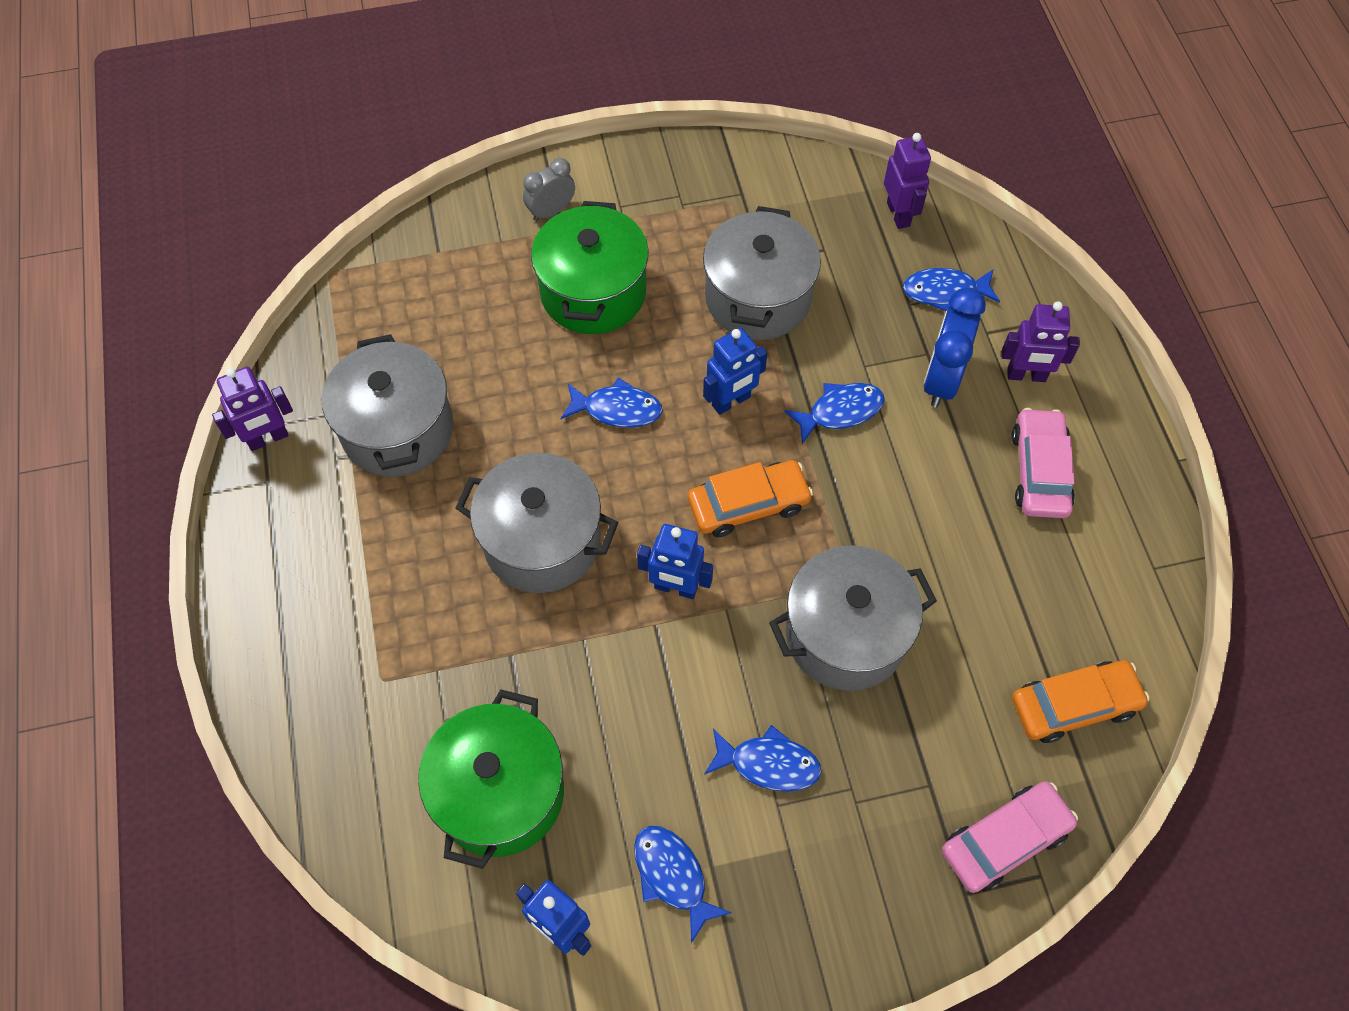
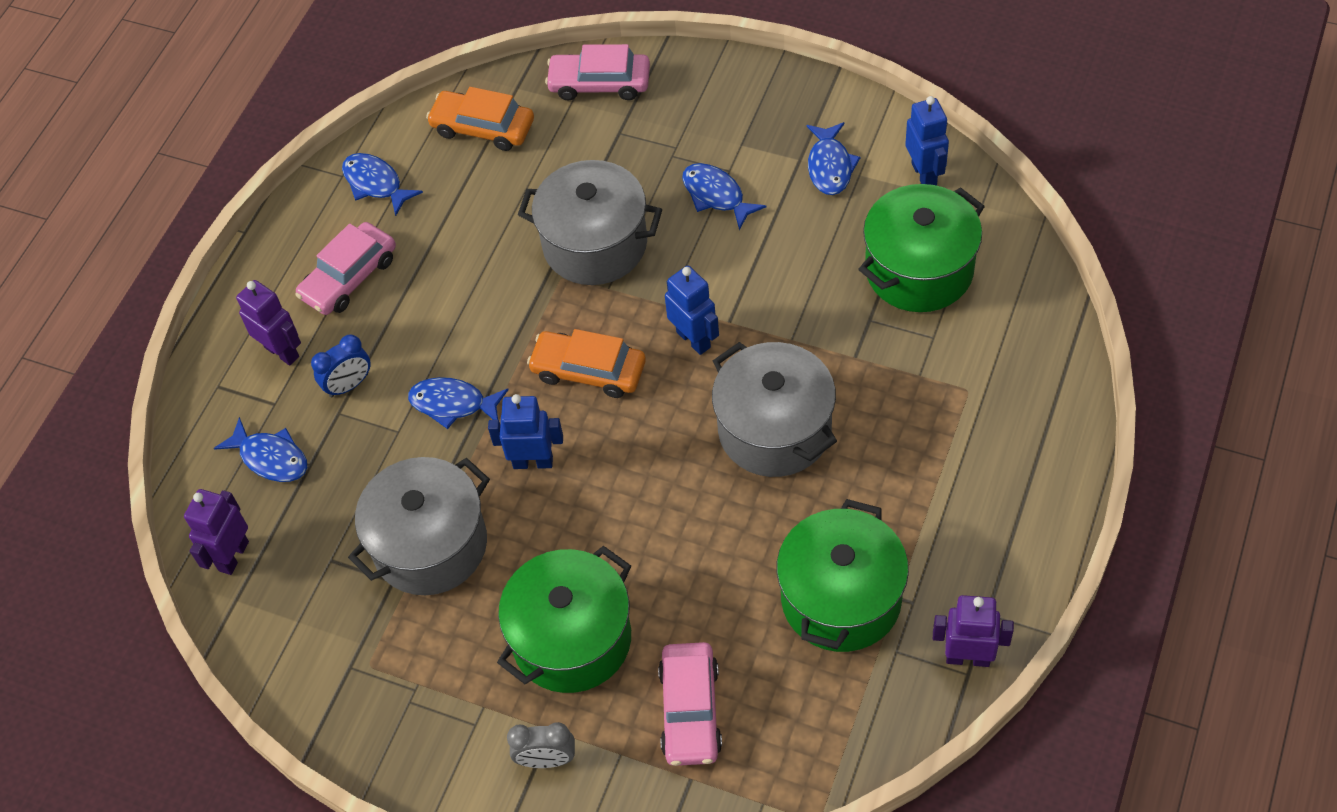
camera: 140 degrees left, 5 degrees down
grey pot [322,334,453,477] -> green pot [777,499,909,652]
blue fish [561,377,663,428] -> blue fish moved to [342,153,423,216]
blue clock [924,287,986,407] -> blue clock [311,335,371,397], size x0.62
none -> pink car [658,642,722,766]

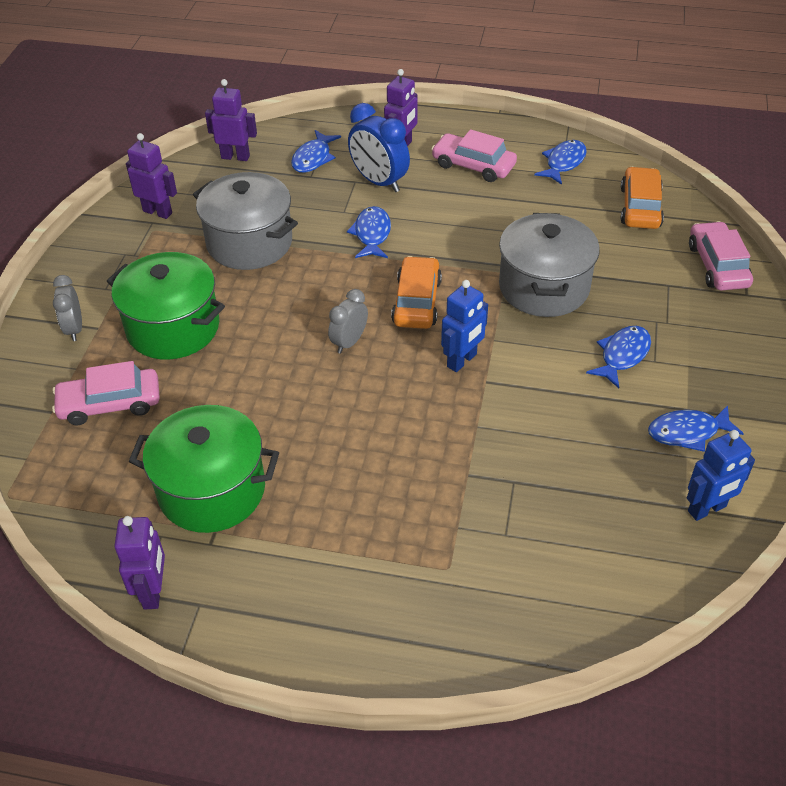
camera: 75 degrees right, 10 degrees down
blue clock [311,335,371,397] -> blue clock [348,103,410,192], size x1.60
blue robot [488,394,563,469] -> none
grey pot [712,342,837,477] -> none
green pot [859,184,985,312] -> none
none -> purple robot [126,133,177,219]
none -> grey clock [328,289,368,354]

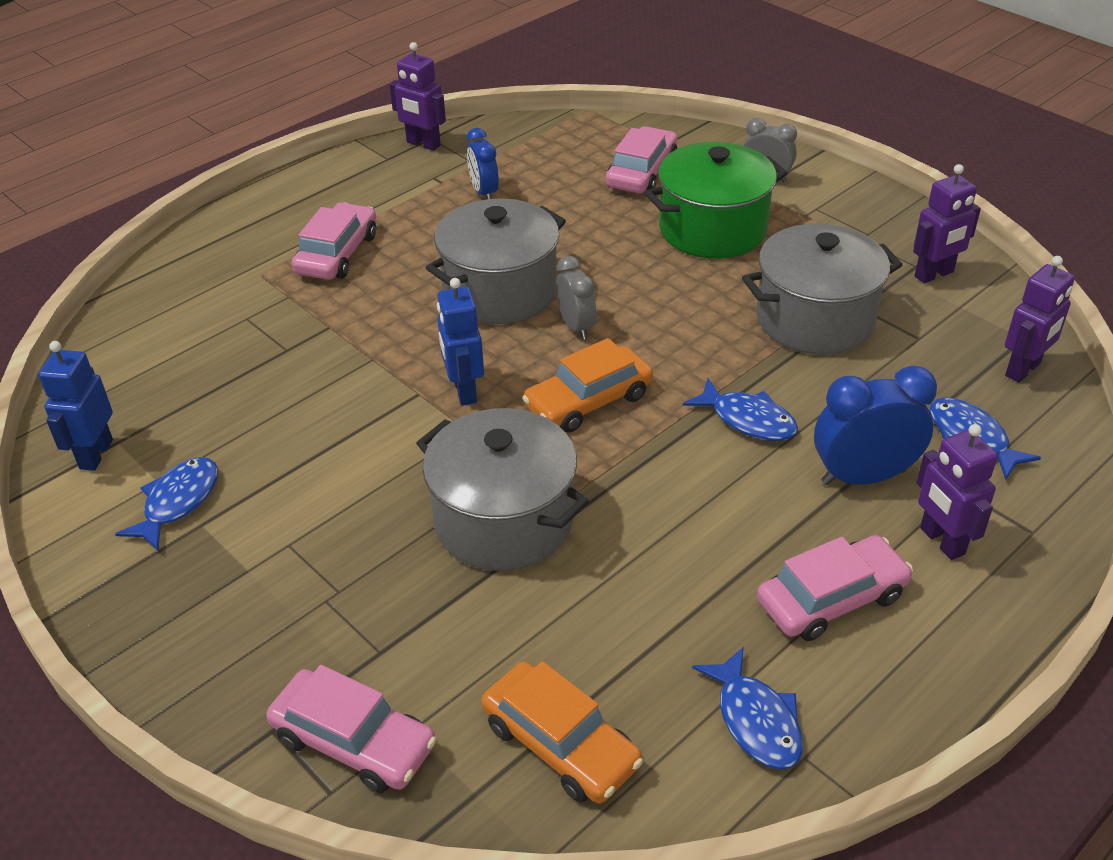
camera: 125 degrees right, 5 degrees down
green pot [129,405,279,533] -> blue clock [467,128,499,199]
orange car [391,256,442,329] -> orange car turned 105 degrees clockwise [522,338,653,433]
blue fish [586,326,651,388] -> none
none -> pink car [292,203,376,280]
none -> grey pot [426,198,566,324]

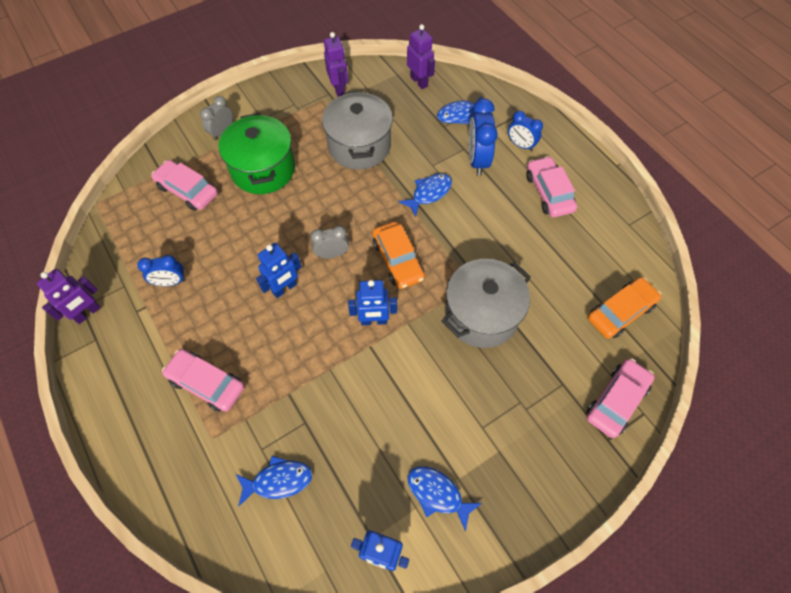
camera: 80 degrees left, 20 degrees up
grey pot [426,198,566,324] -> blue robot [256,243,302,298]
blue fish [692,647,803,770] -> blue fish moved to [236,456,312,506]
purple robot [916,424,998,560] -> blue clock [508,111,543,151]

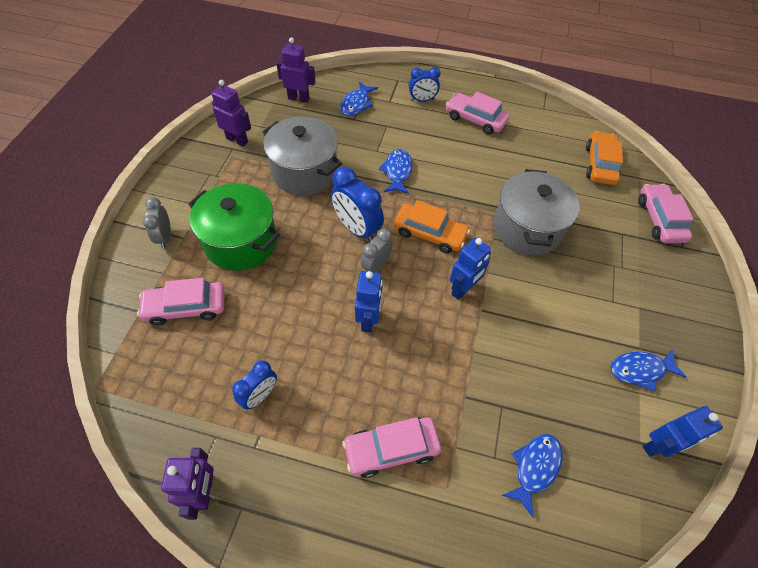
camera: 45 degrees left, 5 degrees down
blue clock [468,99,498,176] -> blue clock moved to [331,167,384,242]

